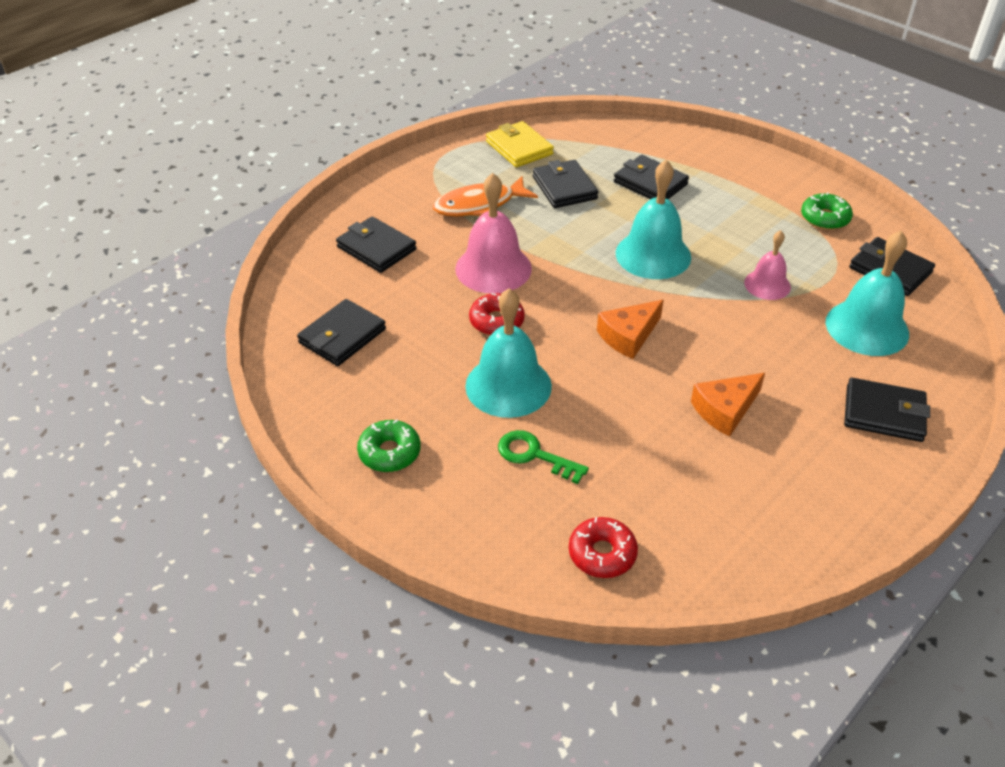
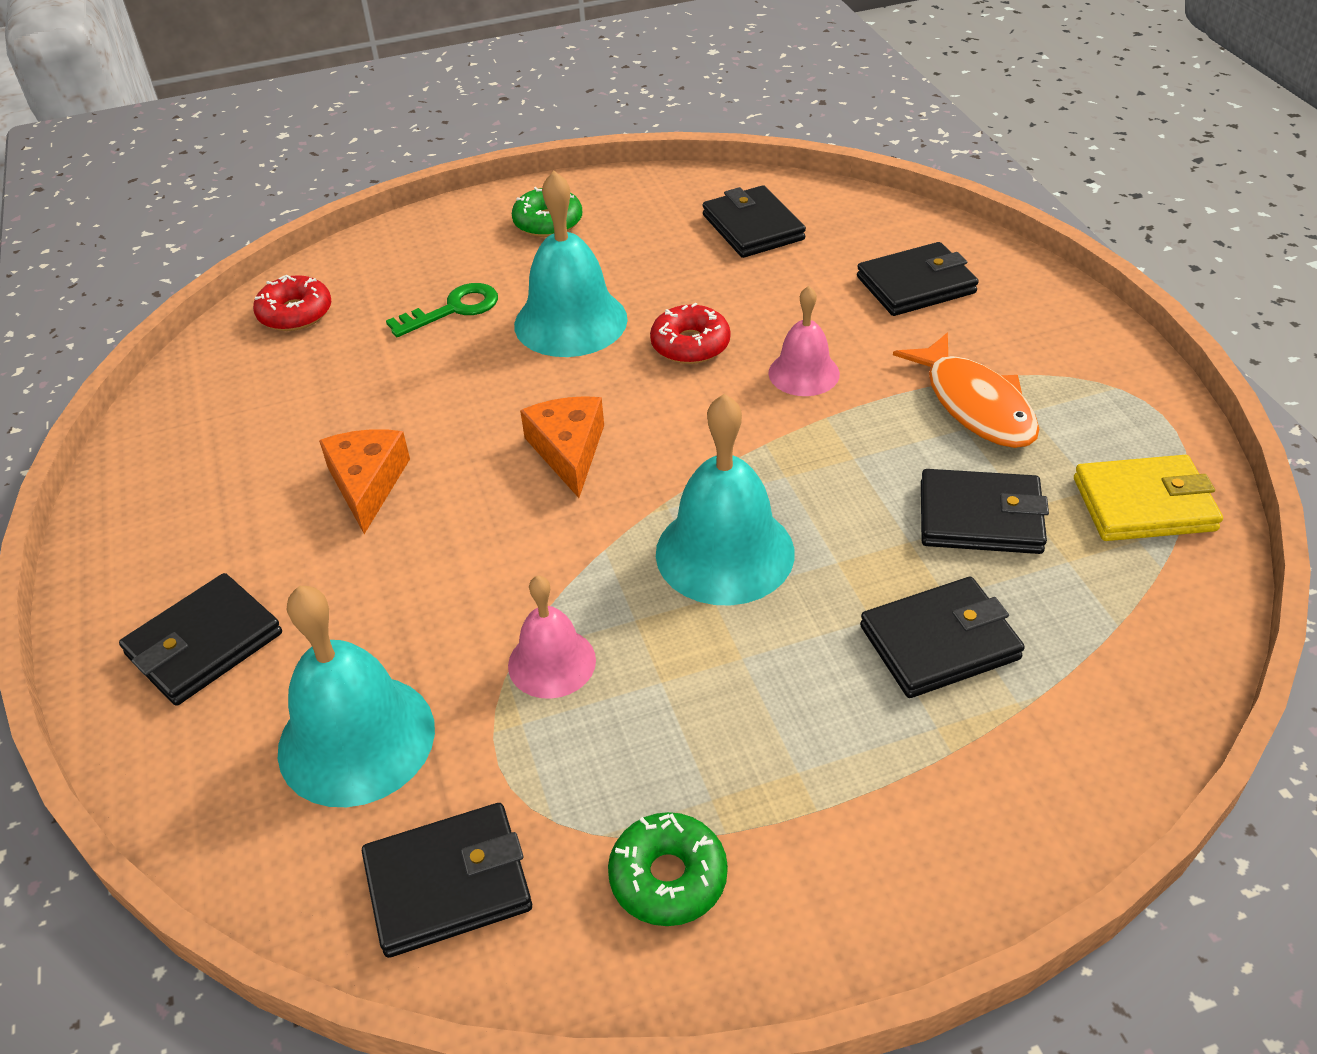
camera: 120 degrees right, 0 degrees up
orange fish [433,176,538,216] -> orange fish turned 150 degrees clockwise [893,333,1039,448]
pink bell [455,173,532,293] -> pink bell [768,286,840,396], size x0.59

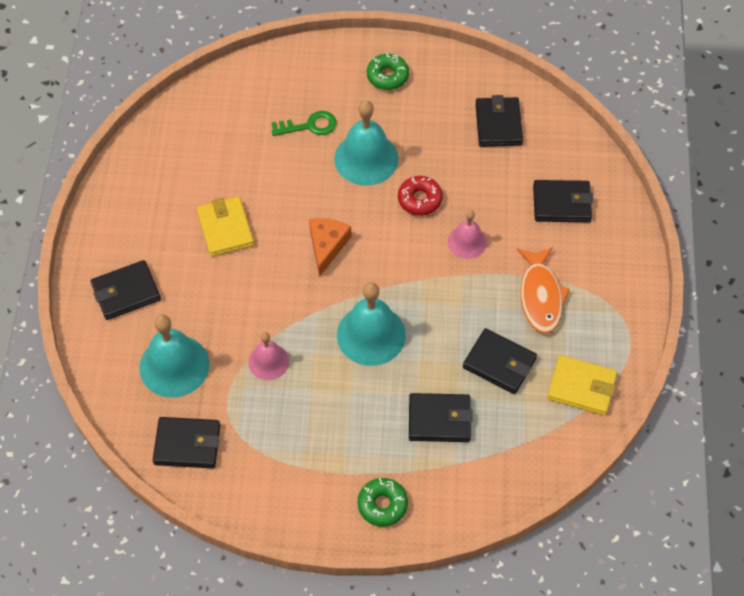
camera: 20 degrees right, 15 degrees up
red donut [253,275,331,331] -> none
orange cheese [319,429,410,534] -> yellow wallet [197,196,254,257]
green donut [608,812,728,926] -> green donut moved to [358,478,408,527]

